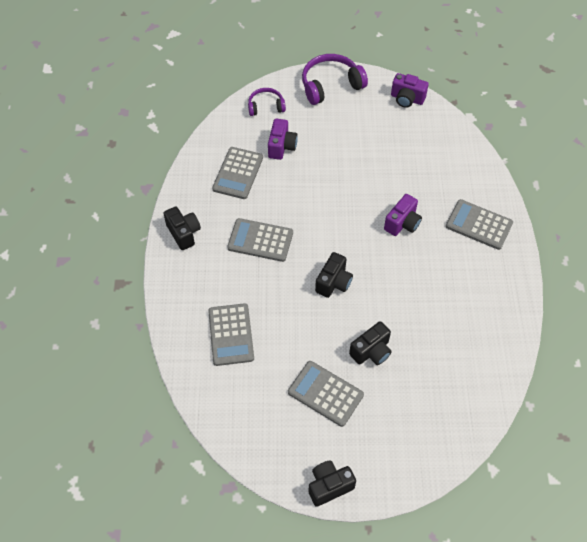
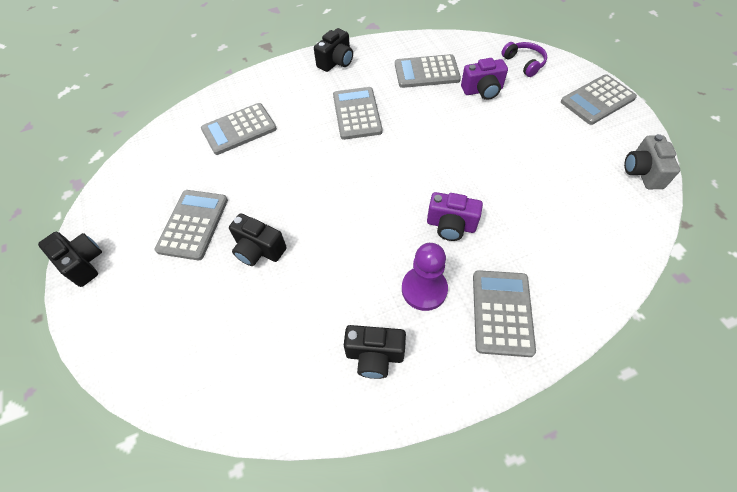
camera: 70 degrees right, 0 degrees up
purple headphones [302,54,368,105] -> grey calculator [561,74,637,125]
black camera [315,252,353,298] -> black camera moved to [344,325,406,379]
purple camera [391,73,429,108] -> grey camera [624,134,680,189]
none -> purple pawn [402,243,448,311]

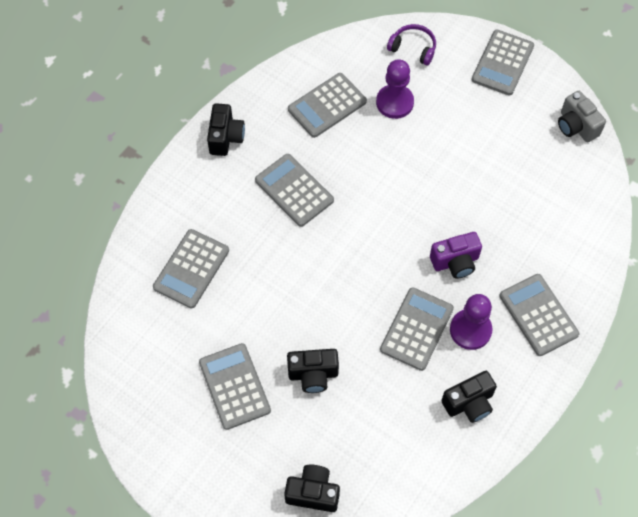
camera: 35 degrees left, 5 degrees up
black camera [38,232,102,287] -> black camera moved to [284,465,340,512]
purple camera [461,58,508,100] -> purple pawn [376,60,414,119]
none -> grey calculator [380,287,454,371]

